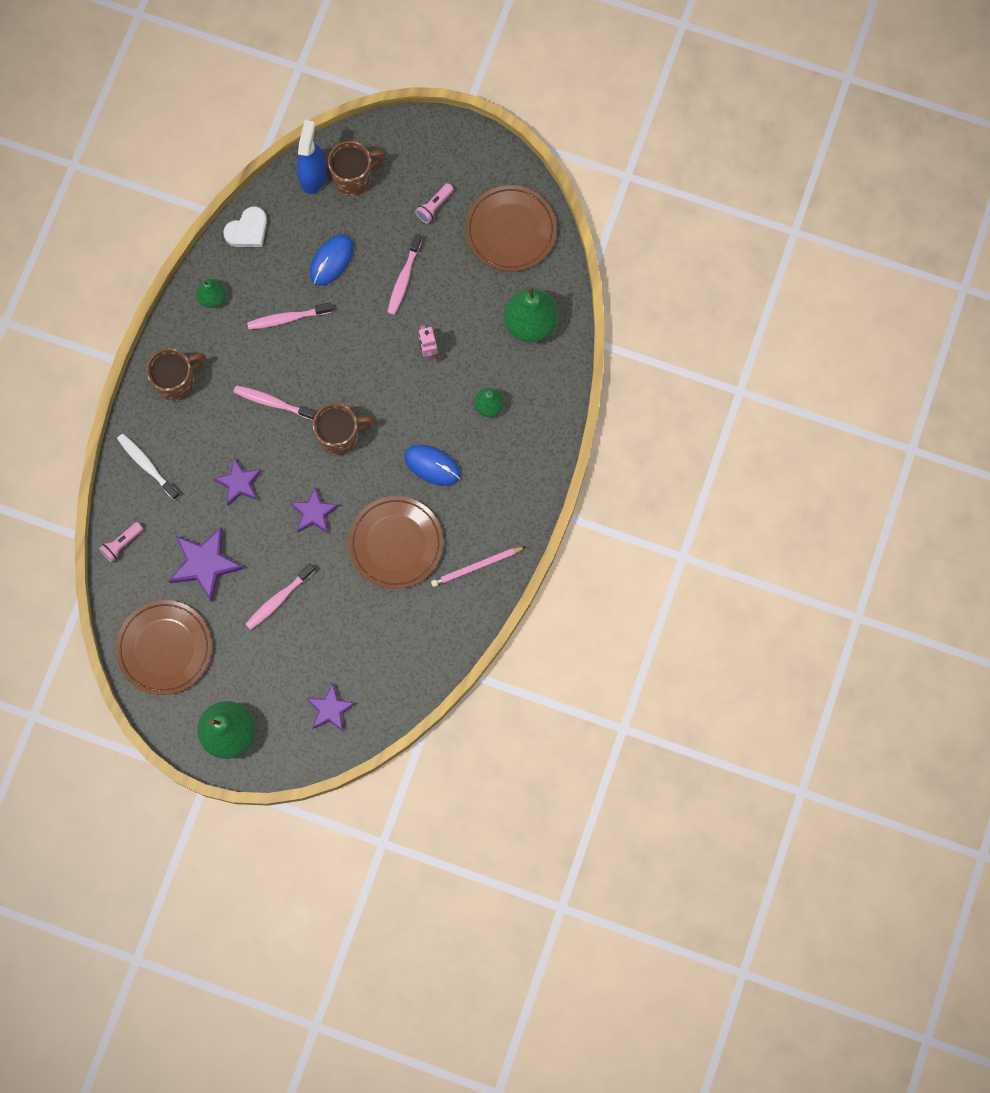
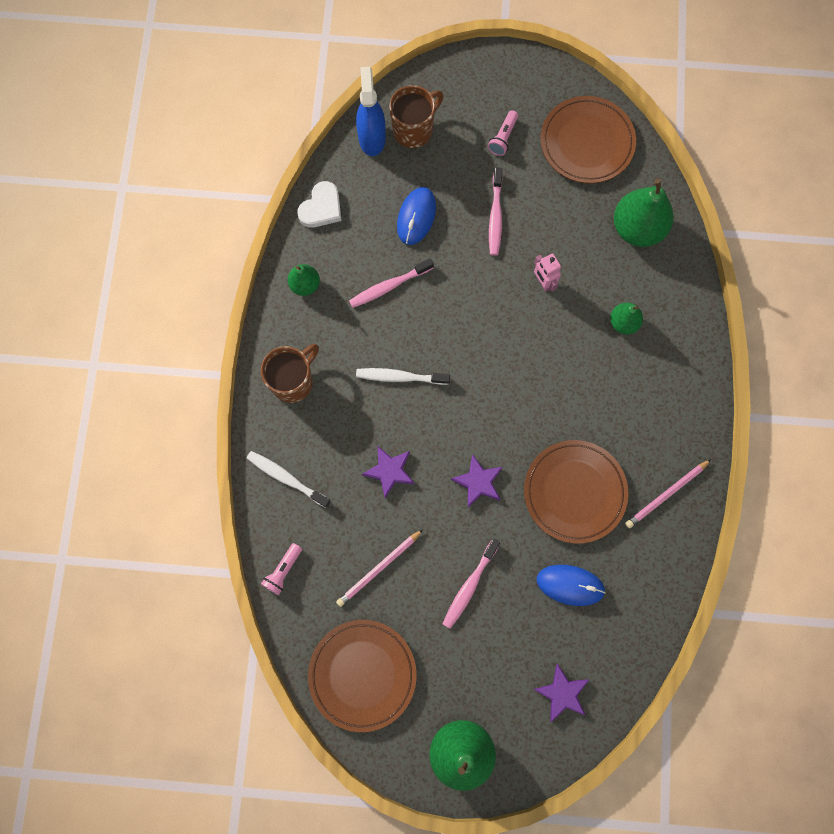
camera: 15 degrees left, 0 degrees up
purple star [169,527,244,602] -> pink pencil [336,529,423,607]
pink toothbrush [234,385,316,420] -> white toothbrush [356,368,450,385]
brown mug [313,403,375,456] -> none
blue mouse [404,445,461,486] -> blue mouse moved to [537,565,606,606]

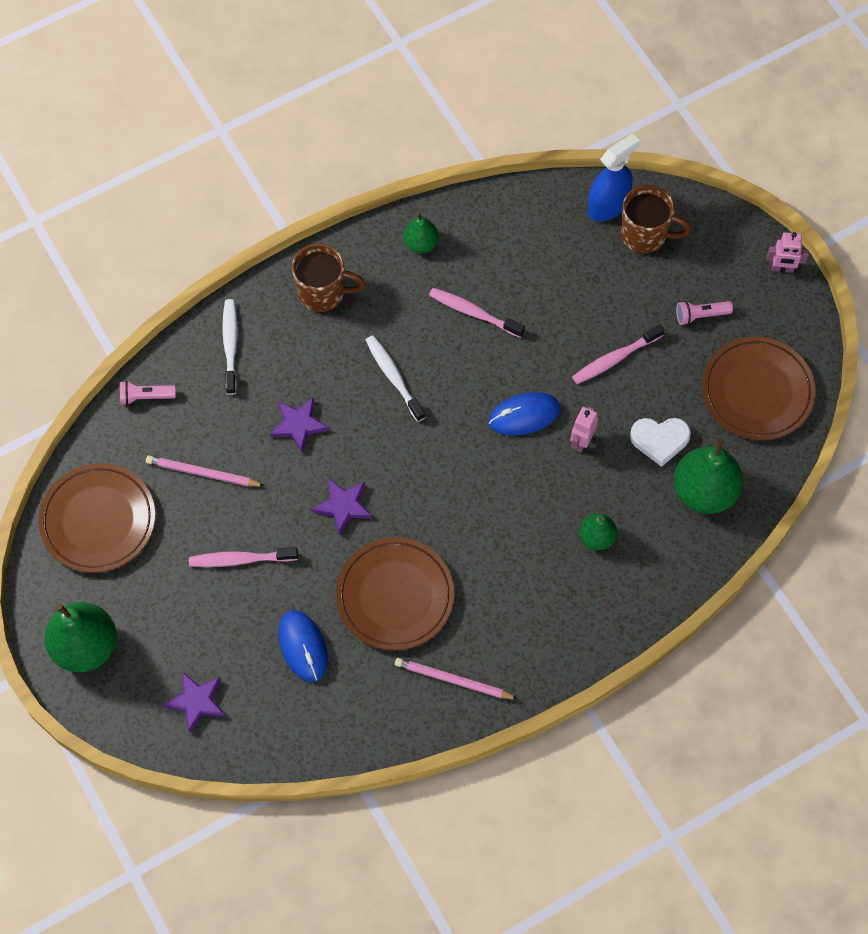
camera: 55 degrees right, 10 degrees down
white heart [298,181,341,228] -> white heart moved to [630,418,691,467]
blue mouse [397,187,436,245] -> blue mouse moved to [489,392,560,436]
none -> pink robot [767,232,809,273]

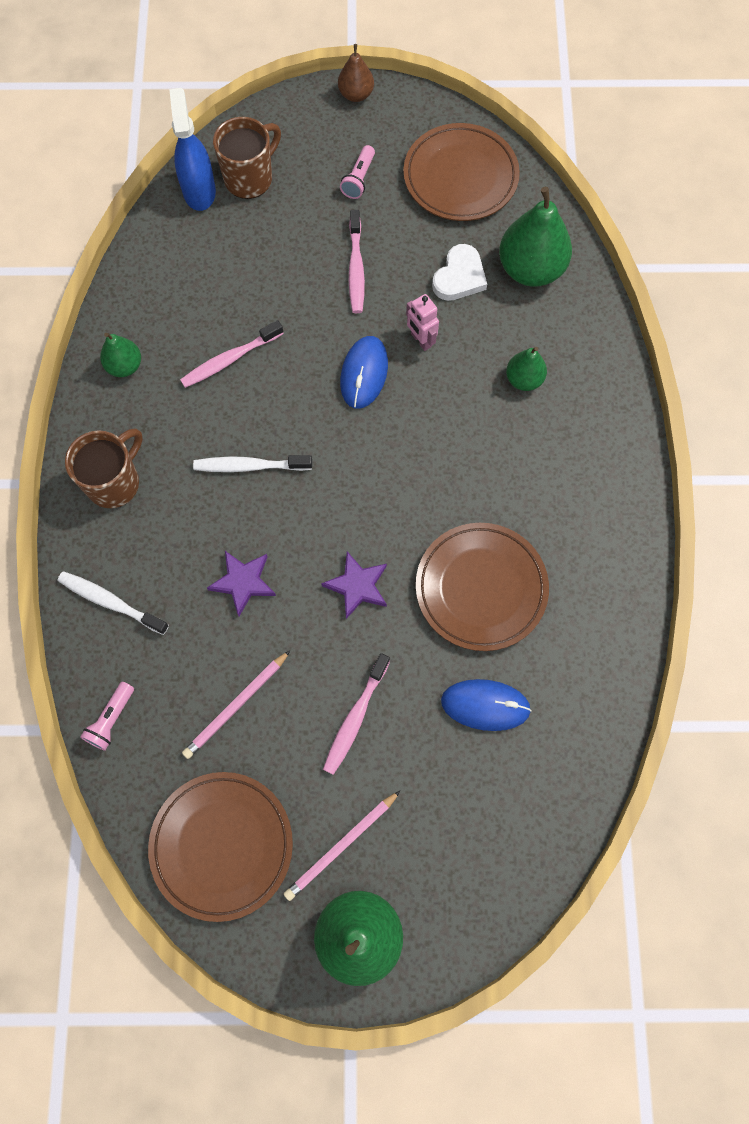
camera: 60 degrees left, 5 degrees up
purple star [163,672,225,733] -> none
pink pencil [395,658,518,699] -> pink pencil moved to [284,791,400,901]
pink robot [767,232,809,273] -> brown pear [338,44,374,102]

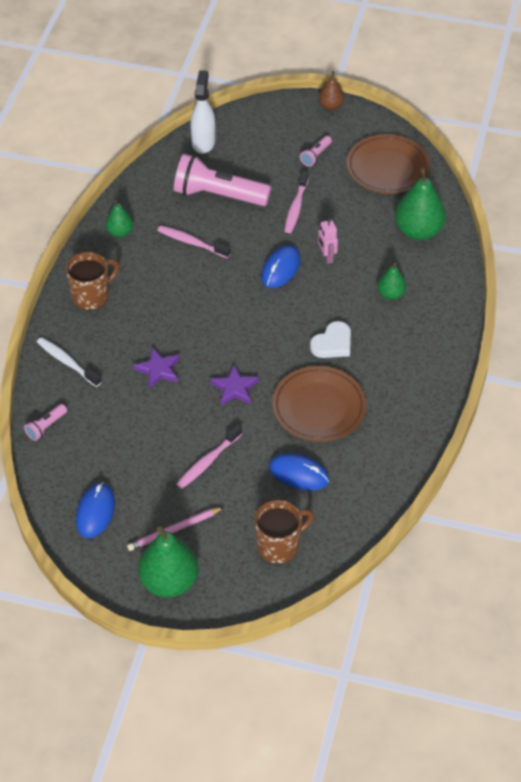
camera: 15 degrees right, 20 degrees down
brown plate [148,772,293,922] -> blue mouse [76,482,115,538]
blue spray bottle [169,88,216,211] -> white spray bottle [191,70,216,154]
pink toothbrush [180,320,284,388] -> pink toothbrush turned 45 degrees clockwise [157,225,231,258]
pink pencil [182,650,290,759] -> none
white toothbrush [193,455,312,472] -> none
brown mug [213,117,281,199] -> brown mug moved to [254,500,314,564]
white heart [432,244,487,301] -> white heart moved to [310,321,351,358]
none -> pink flashlight [174,154,271,206]

